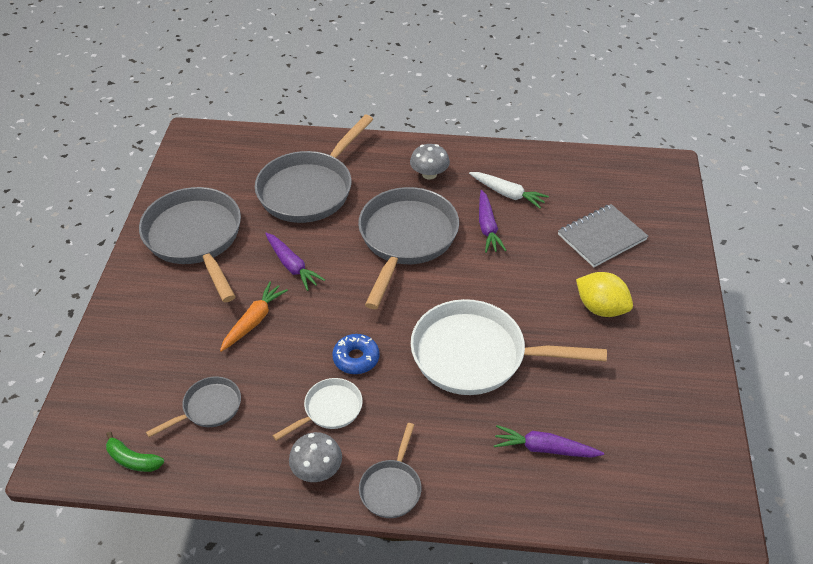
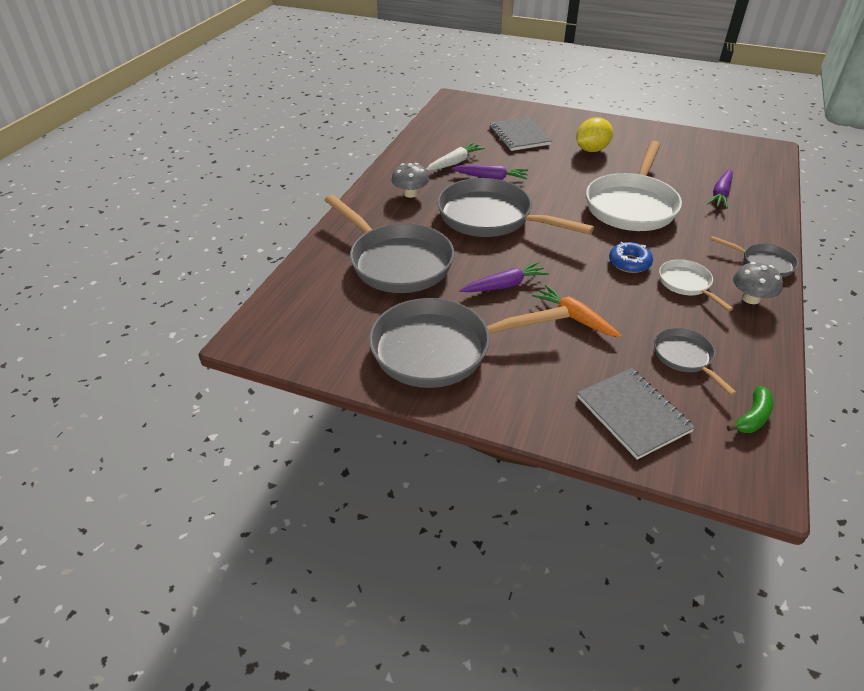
camera: 75 degrees left, 5 degrees down
none -> grey notebook [577,368,695,460]

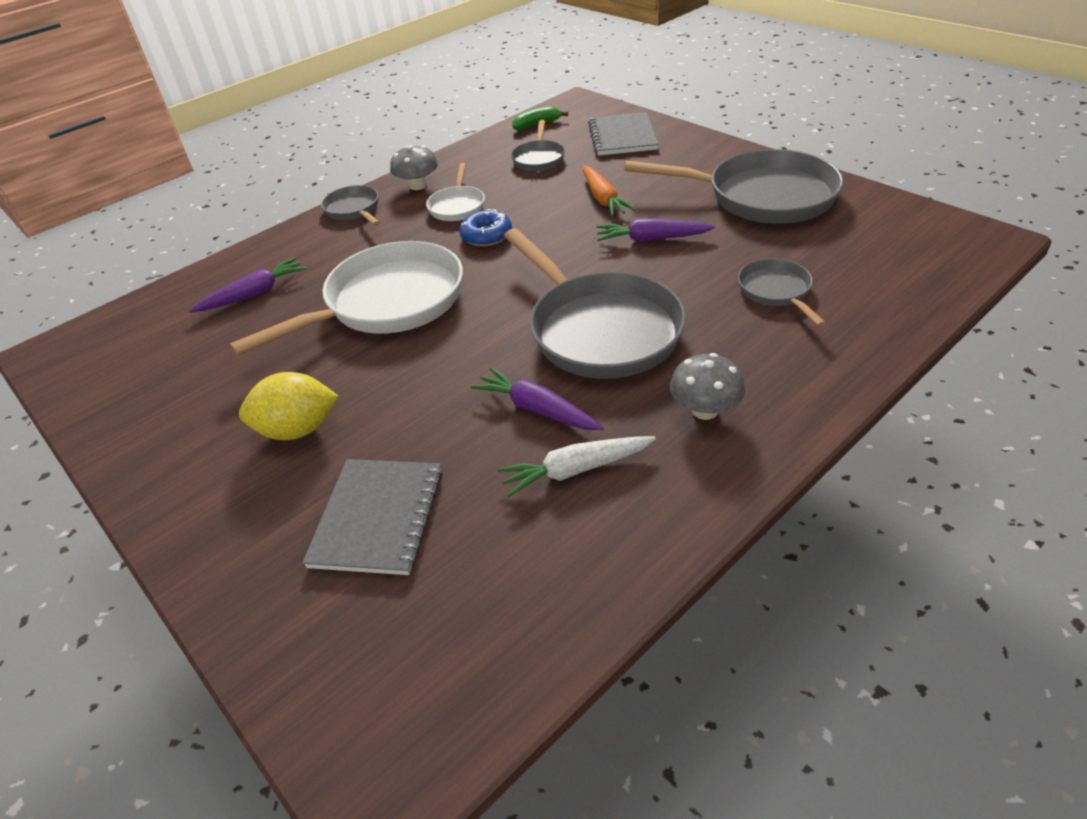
camera: 150 degrees left, 0 degrees up
grey pan [325,195,454,293] -> grey pan [738,259,826,327], size x0.49

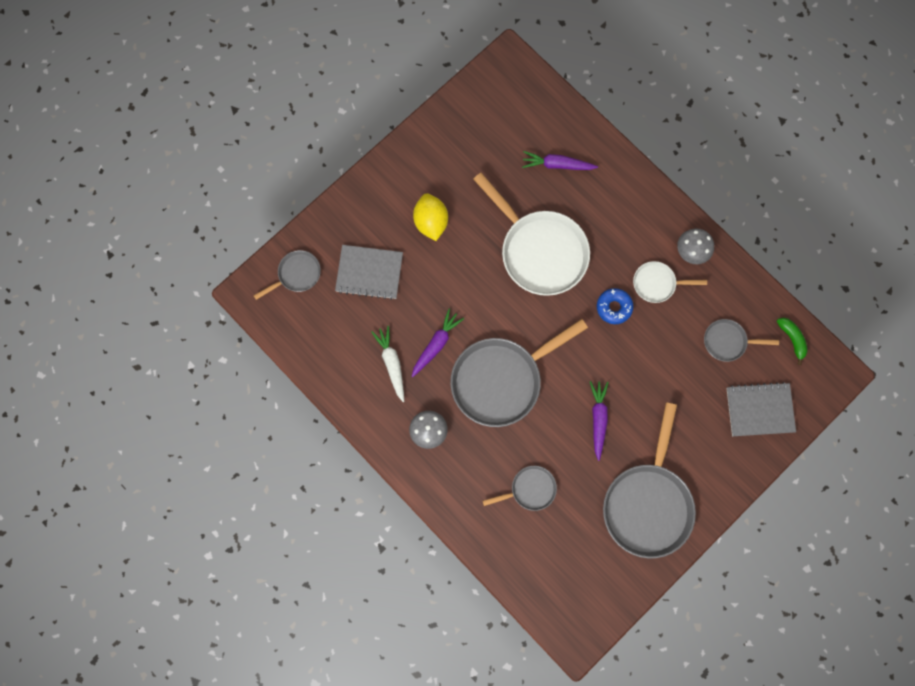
camera: 85 degrees right, 35 degrees up
purple carrot [189,257,307,313] -> purple carrot turned 135 degrees clockwise [522,151,598,170]
grey pan [321,185,380,226] -> grey pan moved to [254,250,321,300]
orange carrot [582,166,636,217] -> none

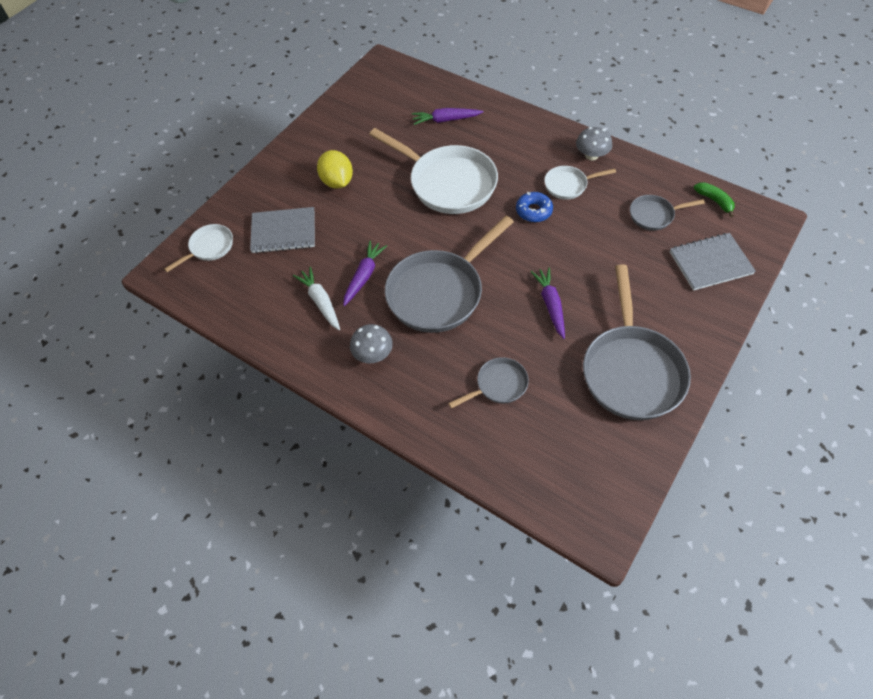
camera: 10 degrees left, 20 degrees down
grey pan [254,250,321,300] -> white pan [164,224,233,272]

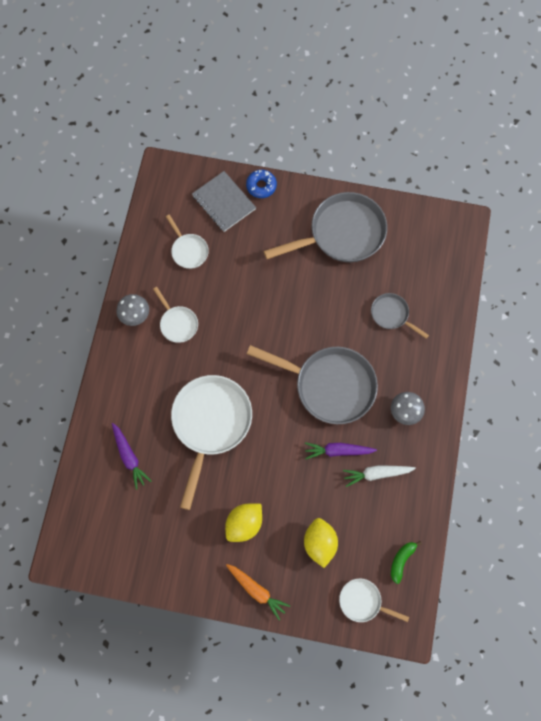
camera: 115 degrees left, 15 degrees up
grey notebook [250,207,315,253] -> yellow lemon [304,518,338,568]
white carrot [293,267,340,330] -> white carrot turned 45 degrees clockwise [343,465,416,487]
blue donut [516,192,553,222] -> blue donut moved to [246,170,277,198]
purple carrot [531,267,565,339] -> none
grey pan [630,195,705,231] -> white pan [166,214,209,269]
green banana [694,182,735,218] -> green banana moved to [391,541,422,584]
none -> orange carrot [226,564,290,621]

